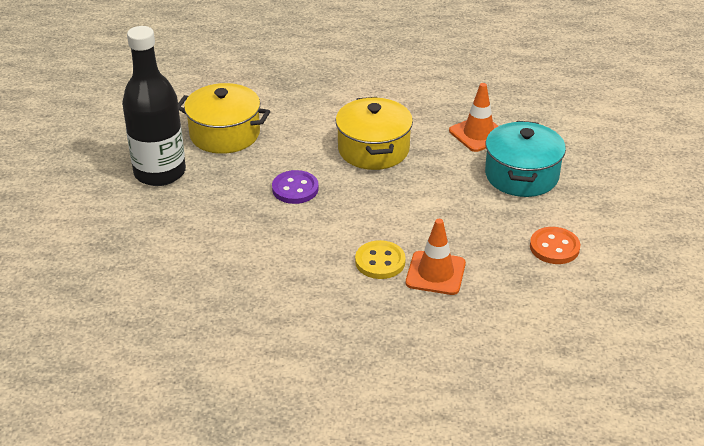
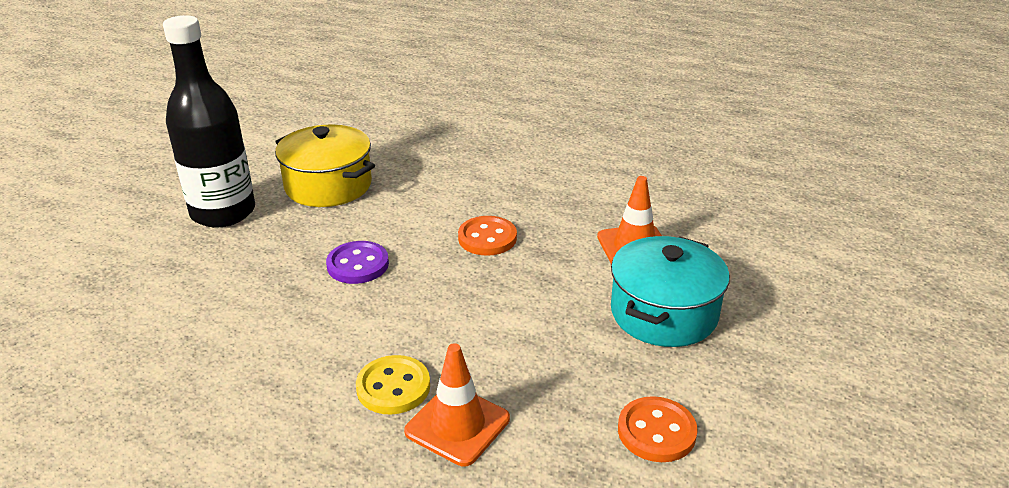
camera: 20 degrees right, 5 degrees down
yellow pot [336,97,413,170] -> orange button [458,216,517,256]

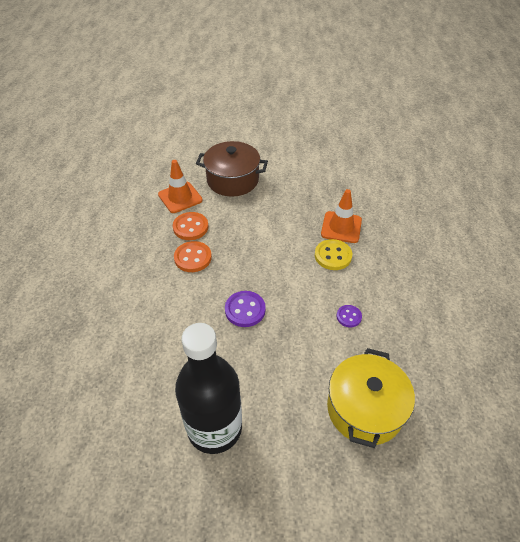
camera: 110 degrees left, 15 degrees up
yellow pot [275,125,375,207] -> yellow pot moved to [327,348,415,448]
turquoise pot [611,236,730,347] -> brown pot [196,141,268,197]
orange button [618,396,698,462] -> orange button moved to [173,212,208,240]
none -> purple button [336,305,362,327]

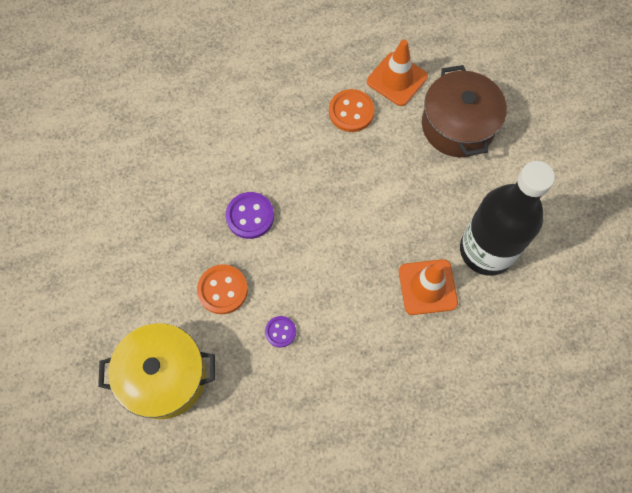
camera: 70 degrees right, 20 degrees up
orange button [174,241,212,272] -> orange button moved to [197,264,248,314]
black bottle [175,323,242,454] -> black bottle moved to [460,161,555,276]
yellow button [315,239,352,270] -> none

